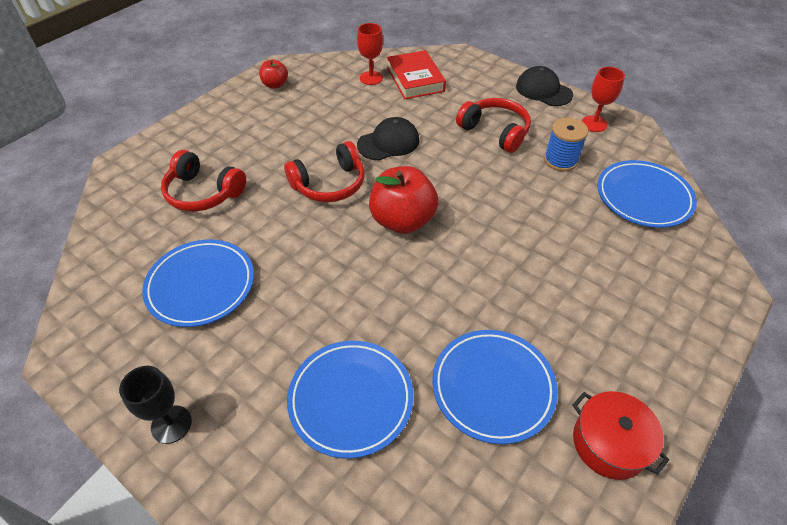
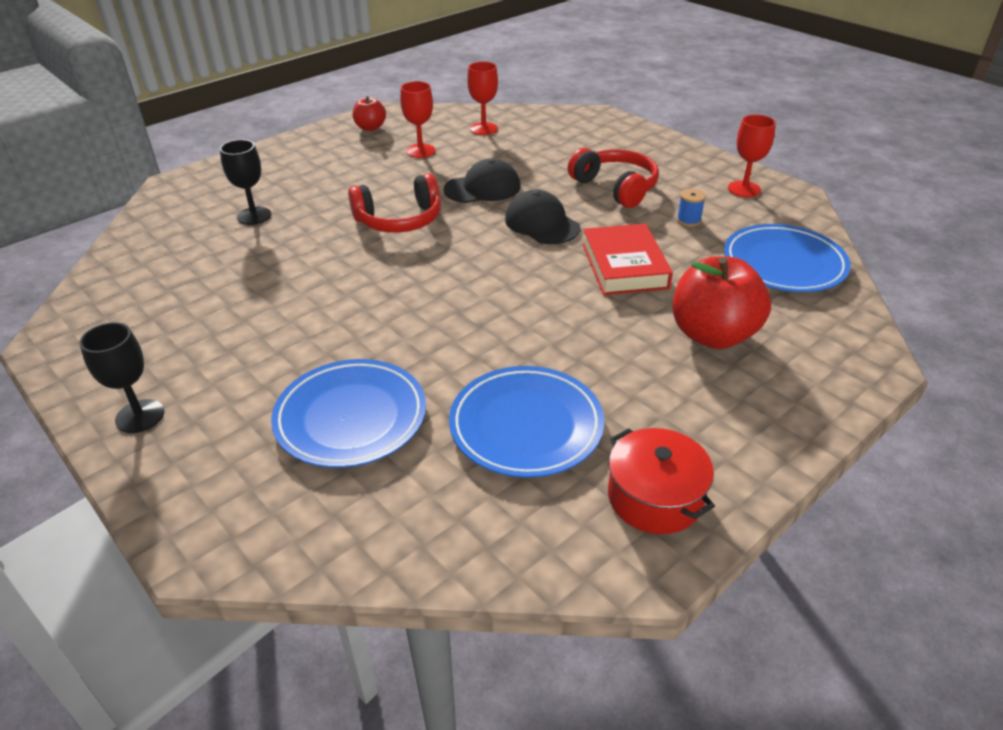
camera: 10 degrees right, 10 degrees down
blue plate [142,240,254,327] -> none
red headphones [161,150,246,212] -> black goblet [220,140,271,225]
red apple [369,166,439,234] -> red apple moved to [673,256,771,349]
red book [387,50,446,99] -> red book moved to [582,224,673,295]
black cap [516,66,573,106] -> black cap moved to [505,190,580,244]
blue spool [544,118,588,171] -> blue spool [677,189,706,226], size x0.58
none -> red goblet [400,81,436,158]

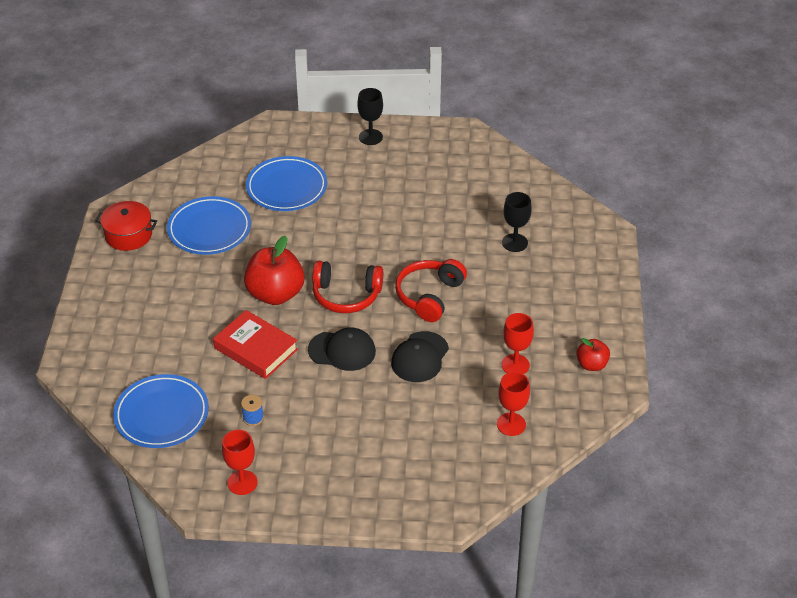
camera: 135 degrees right, 5 degrees up
red headphones [568,148,659,208] -> red headphones moved to [312,261,383,313]
red apple [673,256,771,349] -> red apple moved to [244,236,305,305]

